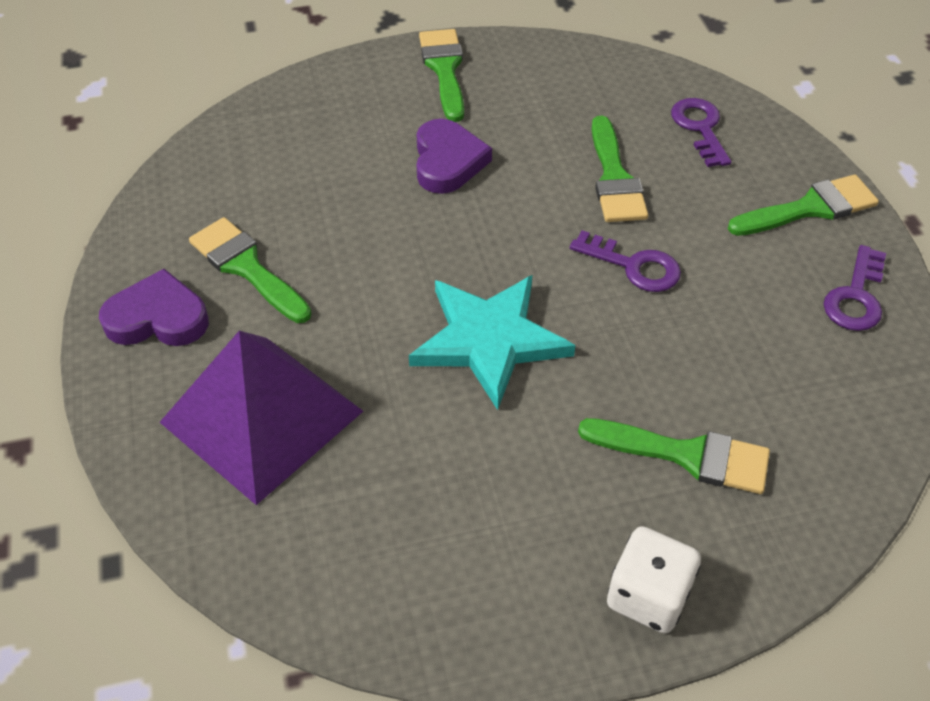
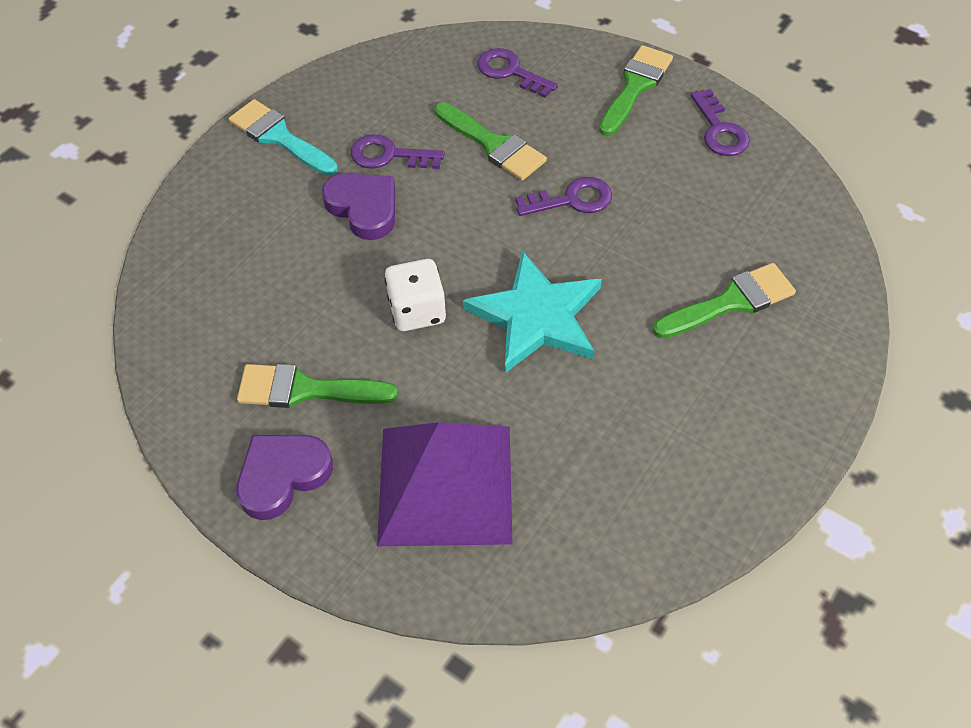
camera: 40 degrees left, 5 degrees up
green brush [419,29,464,122] -> turquoise brush [229,99,338,176]
white dice [607,526,701,634] -> white dice moved to [385,259,446,331]
none -> purple key [351,134,445,169]

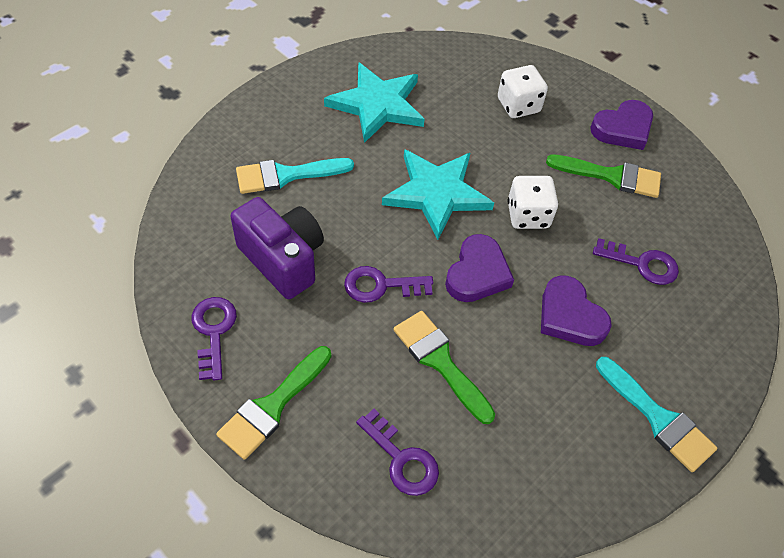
camera: 175 degrees left, 0 degrees up
purple key [351,134,445,169] -> purple key moved to [593,238,679,285]
purple pyramid [377,422,512,546] -> white dice [498,65,548,118]
green brush [653,263,796,338] -> turquoise brush [236,158,354,194]
none -> purple camera [231,197,324,299]
none -> turquoise star [324,62,424,143]
none -> purple heart [445,234,514,302]

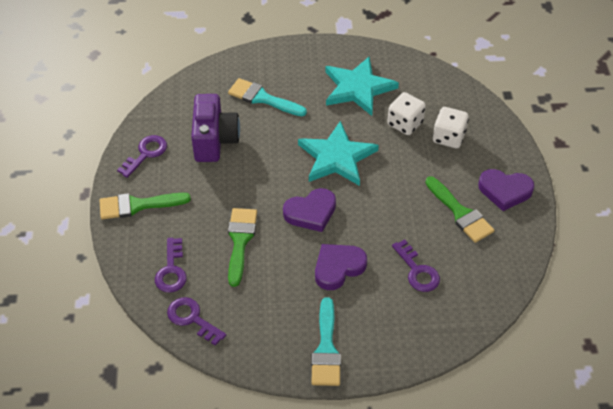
camera: 45 degrees right, 5 degrees down
purple key [344,266,433,303] -> purple key moved to [167,297,226,346]
white dice [508,176,558,229] -> white dice moved to [387,92,426,135]
purple heart [541,275,612,346] -> purple heart turned 45 degrees clockwise [315,244,367,290]

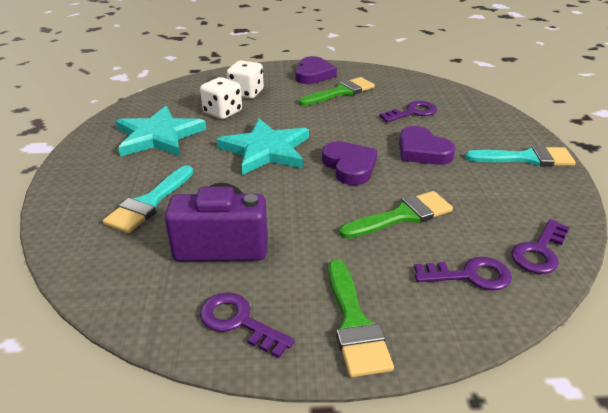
camera: 90 degrees left, 15 degrees down
green brush [228,208,257,287] -> green brush turned 150 degrees clockwise [339,191,453,239]

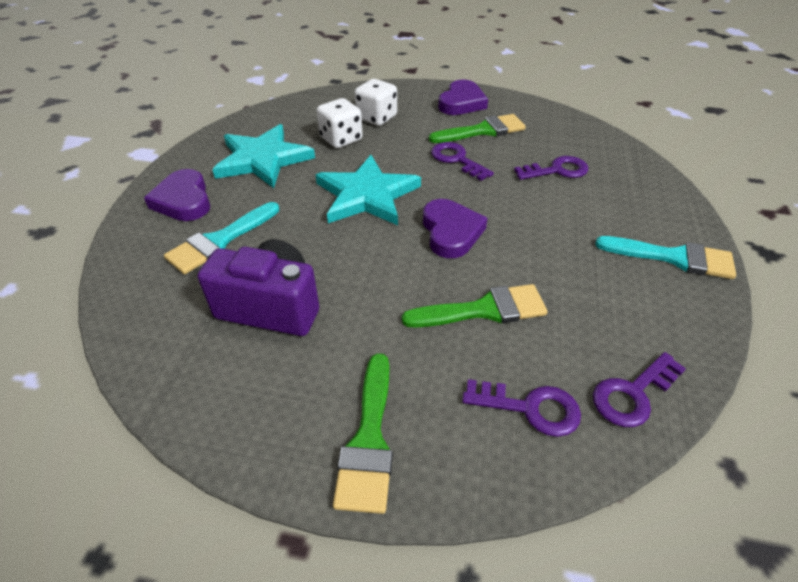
camera: 15 degrees right, 10 degrees up
purple key [200,292,295,358] -> purple key moved to [431,142,494,181]
purple heart [399,126,456,165] -> purple heart moved to [144,169,210,221]

